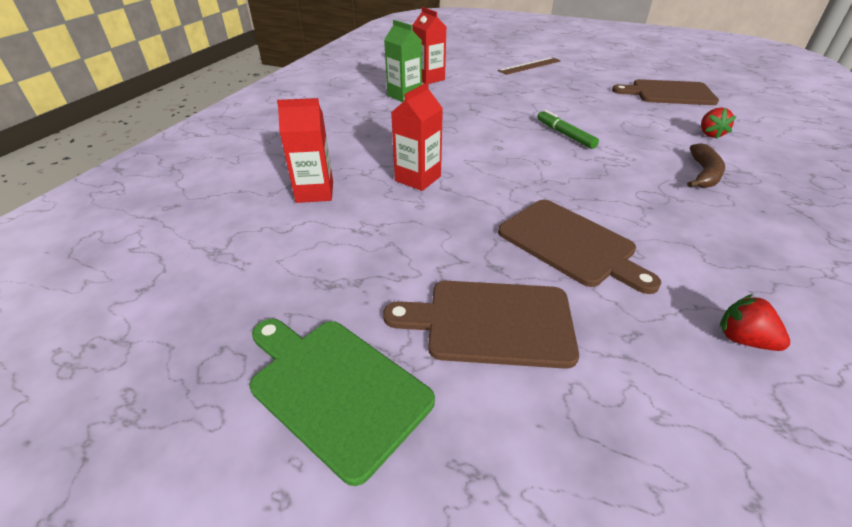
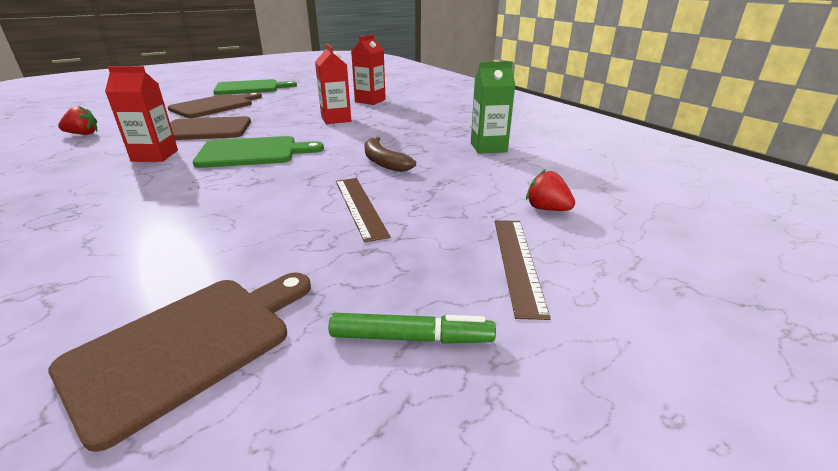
camera: 125 degrees right, 10 degrees down
red carton [412,7,446,84] -> red carton moved to [105,66,178,162]
green marker [537,110,599,149] -> green marker moved to [328,313,496,344]
brown banana [687,143,725,188] -> brown banana moved to [364,137,416,172]
red strawberry [701,107,736,139] -> red strawberry moved to [526,169,575,211]
none -> green cutting board [193,136,324,168]
none -> brown ruler [336,178,391,242]

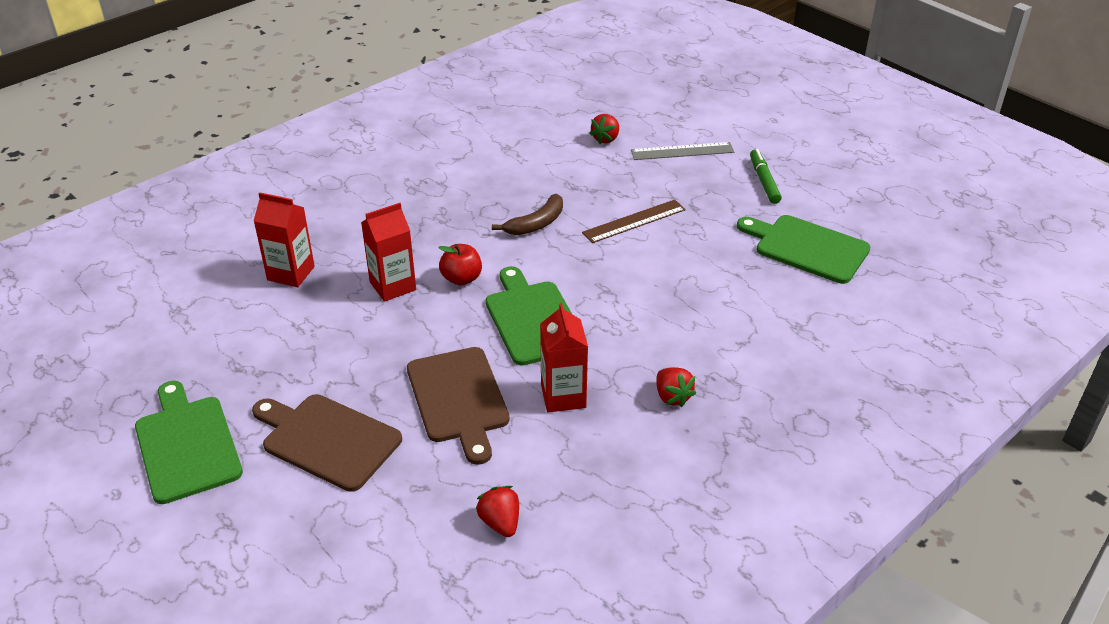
camera: 100 degrees left, 10 degrees up
brown cutting board [49,273,311,452] -> green cutting board [737,215,870,284]
green carton [471,61,515,154] -> none
brown ruler [495,220,551,320] -> grey ruler [631,142,734,160]
none -> red apple [438,244,482,286]
none -> red strawberry [656,367,696,407]

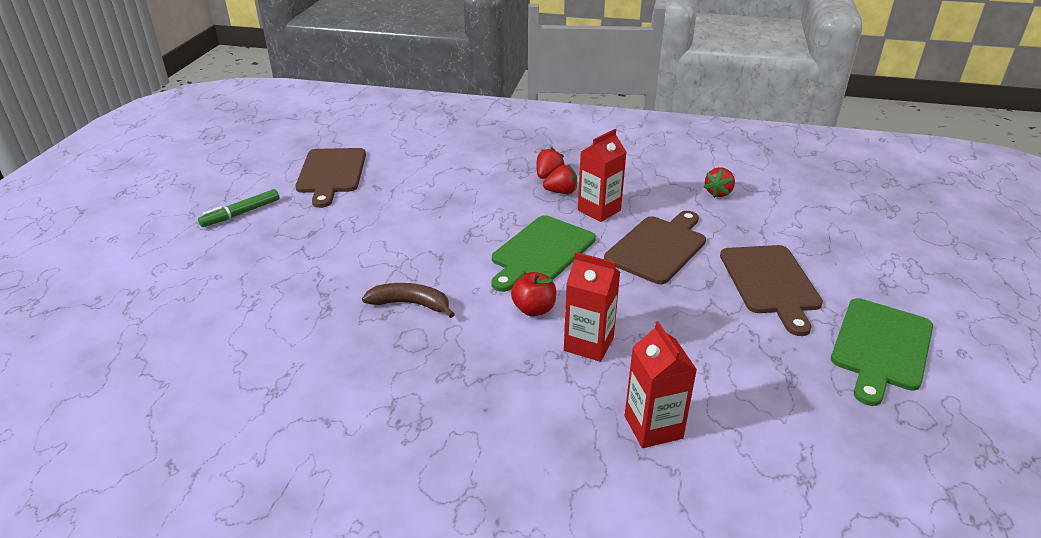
camera: 125 degrees left, 5 degrees down
brown ruler [582,199,686,243] -> none
red strawberry [589,114,619,144] -> red strawberry moved to [543,165,577,194]
grey ruler [631,142,734,160] -> none
green cutting board [737,215,870,284] -> brown cutting board [295,148,366,208]

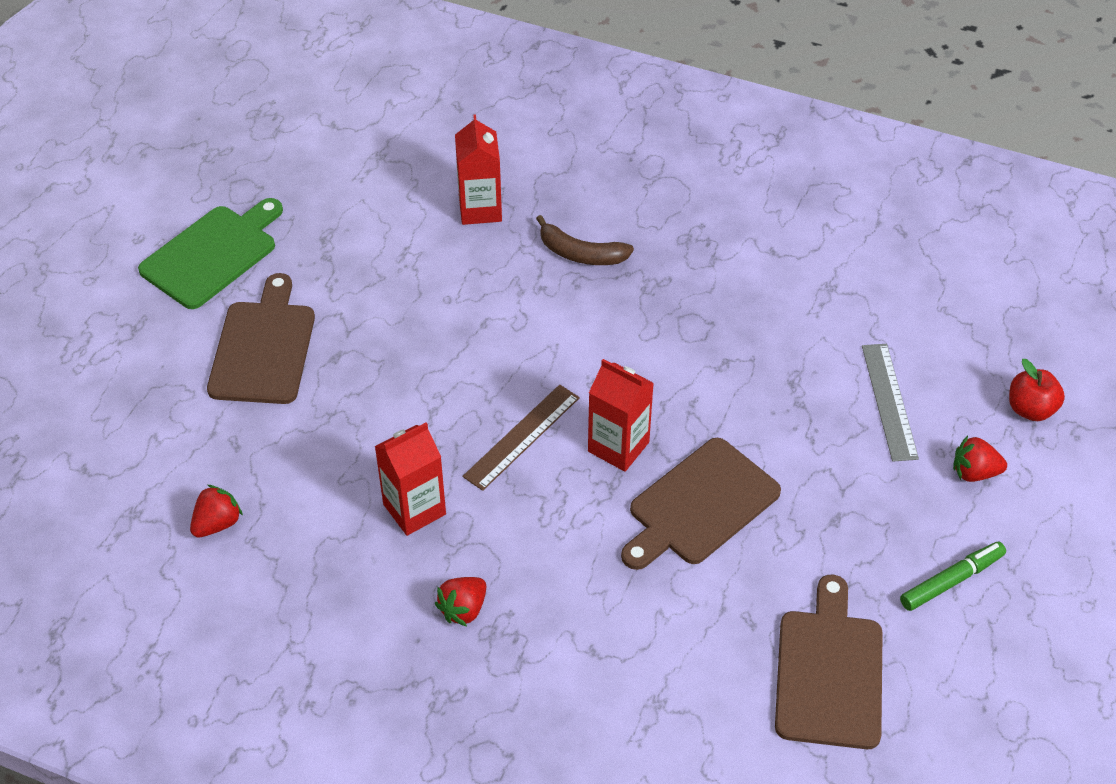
camera: 170 degrees left, 15 degrees up
brown banana [362,283,455,318] -> brown banana moved to [536,215,634,265]
green cutting board [491,215,596,292] -> brown ruler [463,385,580,491]
red apple [511,272,556,316] -> red apple moved to [1009,359,1065,421]
red strawberry [543,165,577,194] -> red strawberry moved to [953,435,1007,482]
red carton [564,252,620,362] -> red carton moved to [588,359,654,472]
brown cutting board [604,211,706,284] -> brown cutting board moved to [621,438,781,570]
none -> grey ruler [862,344,919,462]

